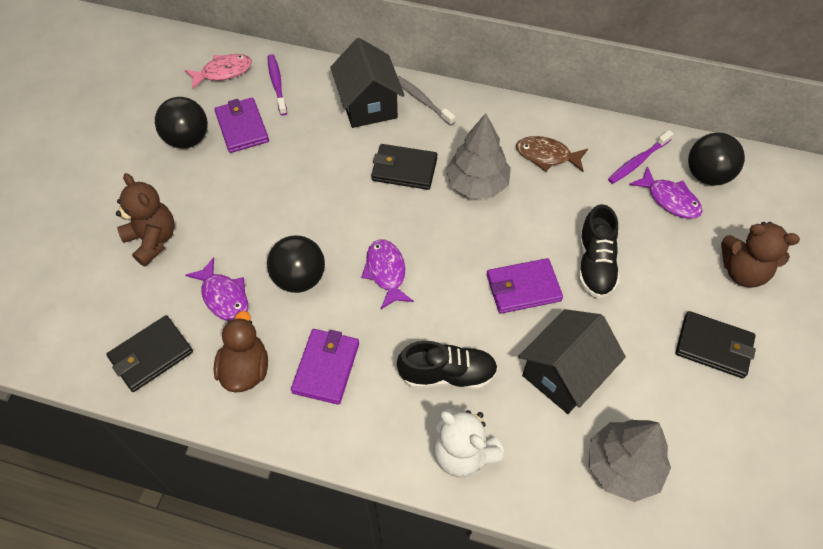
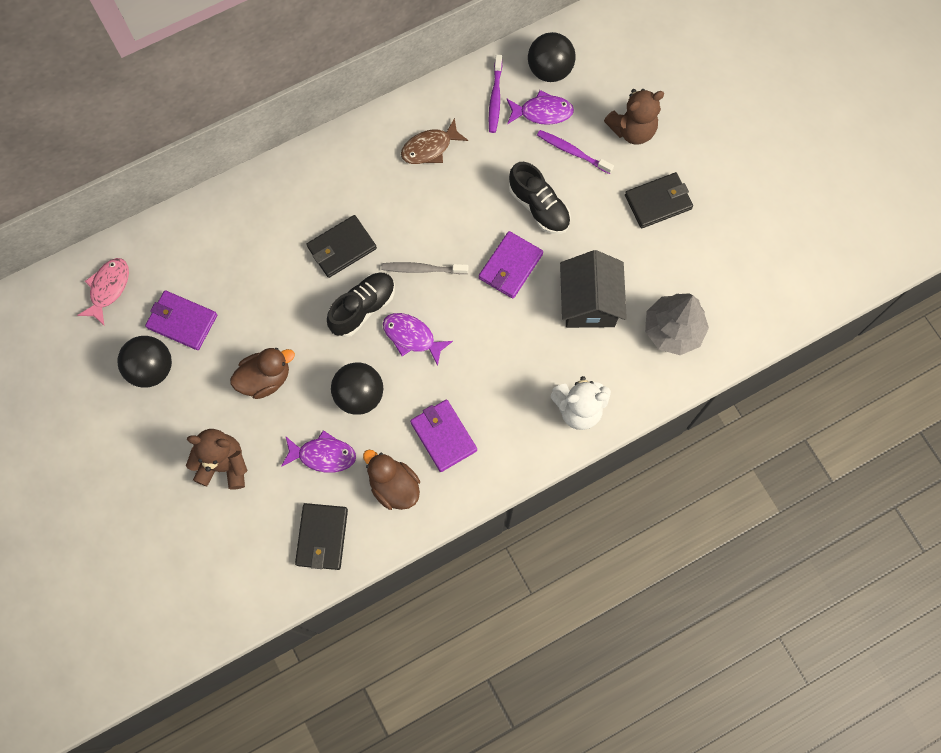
camera: 45 degrees left, 15 degrees up
purple toothbrush [268,54,287,115] -> purple toothbrush moved to [537,130,614,174]
black house [330,38,405,128] -> none
grey toothbrush [397,75,455,126] -> grey toothbrush moved to [381,262,468,274]
black shoe [397,341,498,390] -> black shoe moved to [327,272,395,337]
grey tree [446,113,511,198] -> none
none -> brown duck [230,348,295,399]

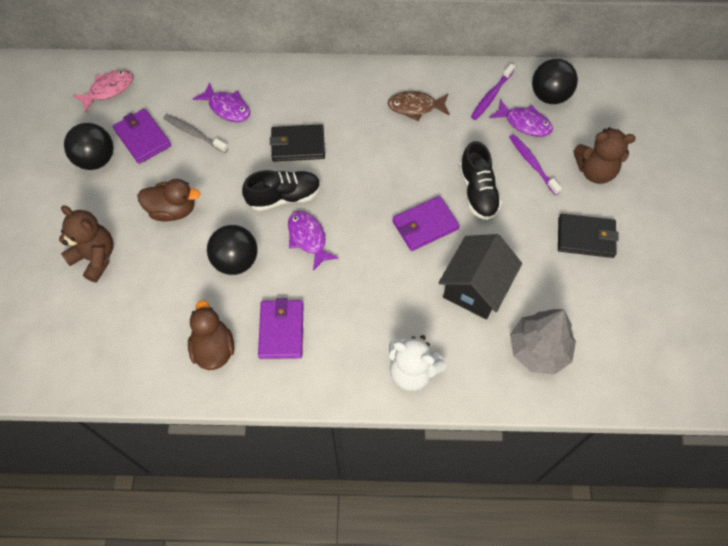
camera: 30 degrees right, 10 degrees down
purple fish [281,430,356,473] -> purple fish moved to [193,82,250,122]
black wallet [295,503,348,570] -> none
grey toothbrush [381,262,468,274] -> grey toothbrush moved to [163,114,228,153]

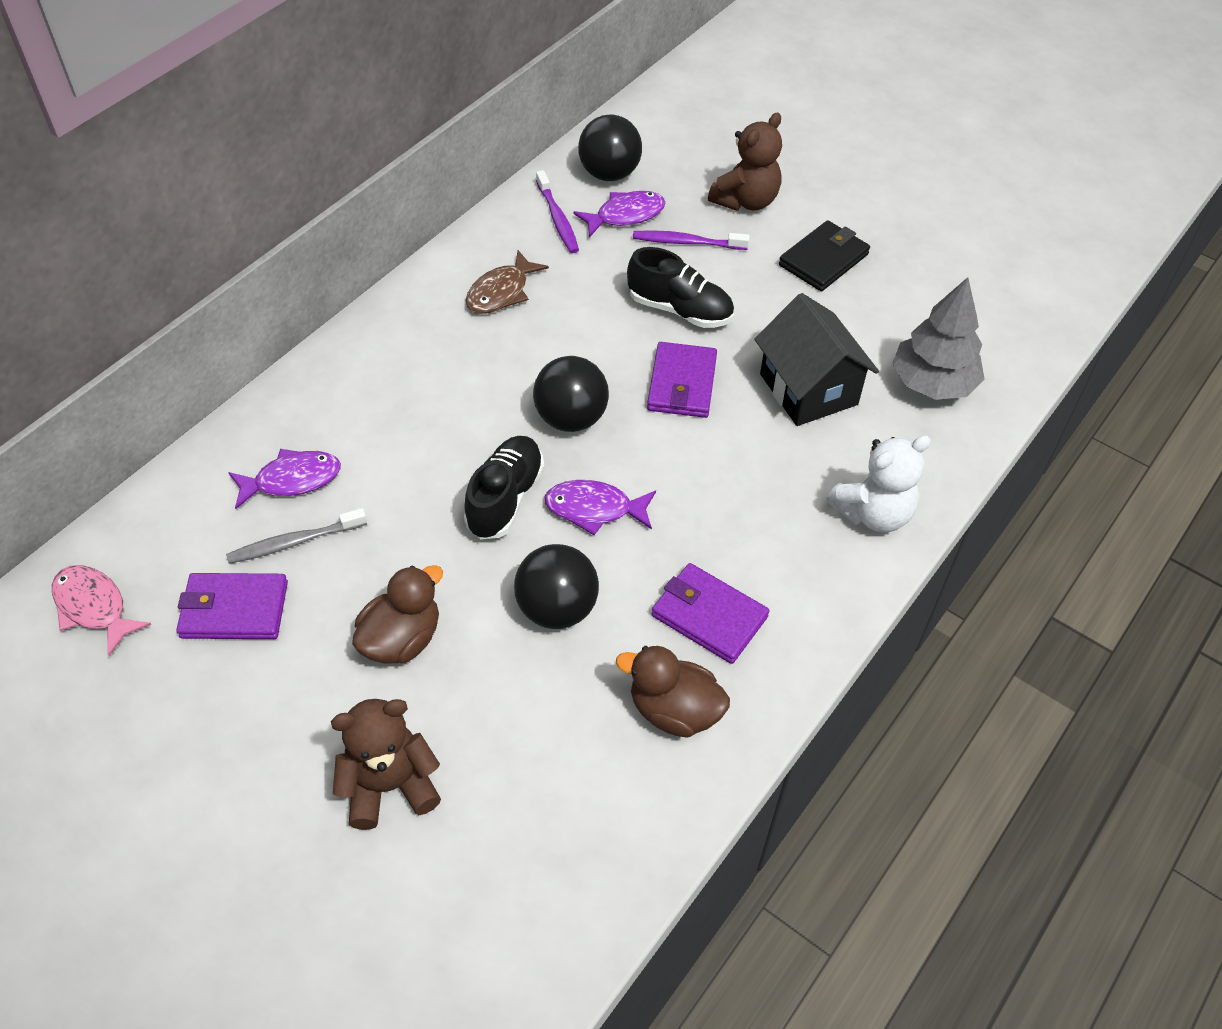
camera: 55 degrees left, 10 degrees down
black ball [64,123,114,170] -> black ball moved to [533,356,609,432]
pink fish [72,70,133,113] -> pink fish turned 45 degrees counterclockwise [52,565,152,656]
black wallet [270,124,325,162] -> none

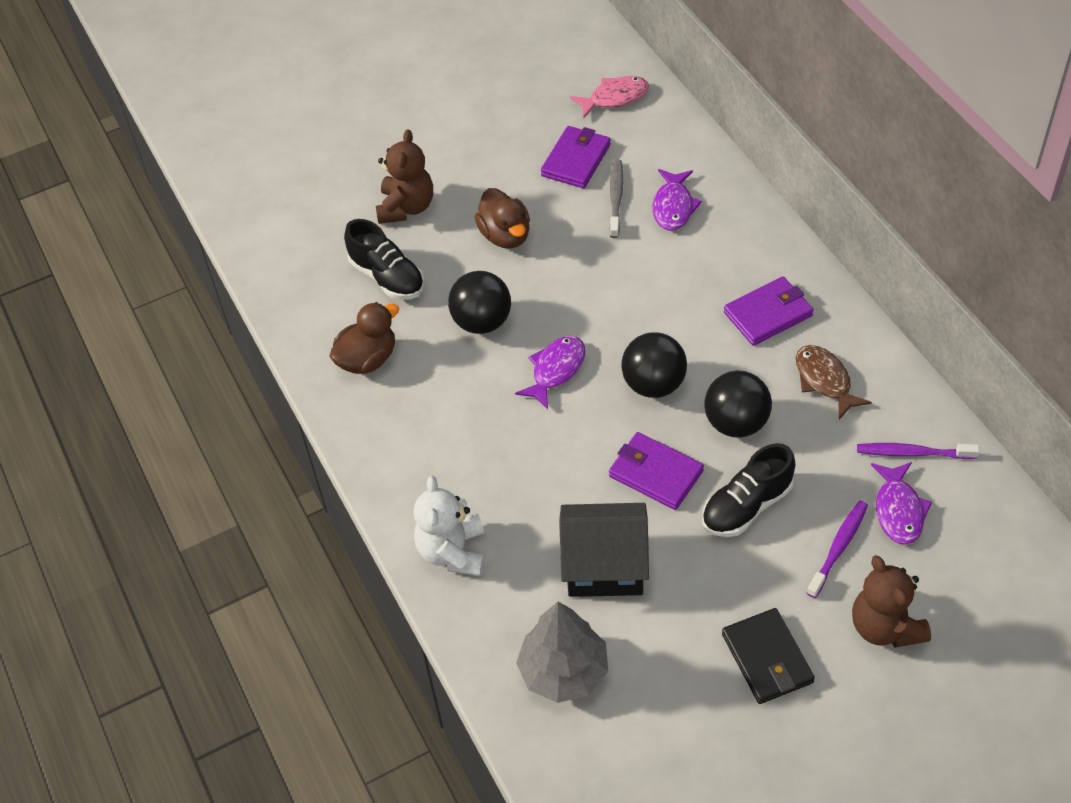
camera: 120 degrees right, 0 degrees up
black shoe [464,436,544,539] -> black shoe moved to [344,219,424,300]
black ball [578,114,642,181] -> black ball moved to [704,371,772,438]
purple wallet [652,563,769,664] -> purple wallet moved to [724,277,813,346]

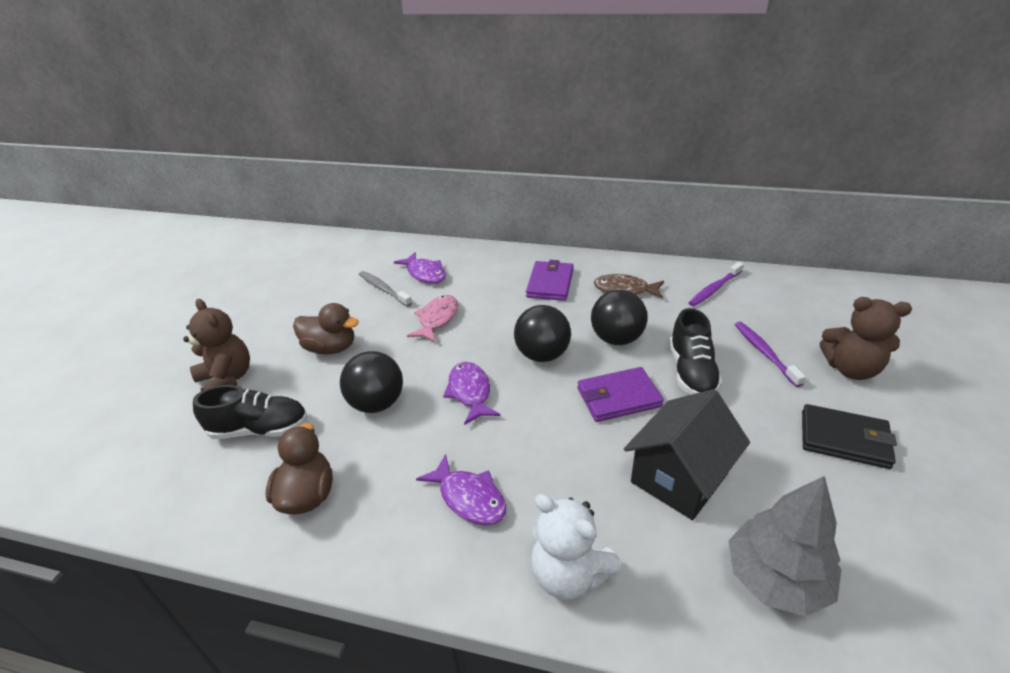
camera: 50 degrees left, 15 degrees down
purple wallet [541,126,611,188] -> none
pink fish [570,76,649,119] -> pink fish moved to [407,295,458,343]
purple fish [871,462,932,545] -> purple fish moved to [416,454,506,525]

